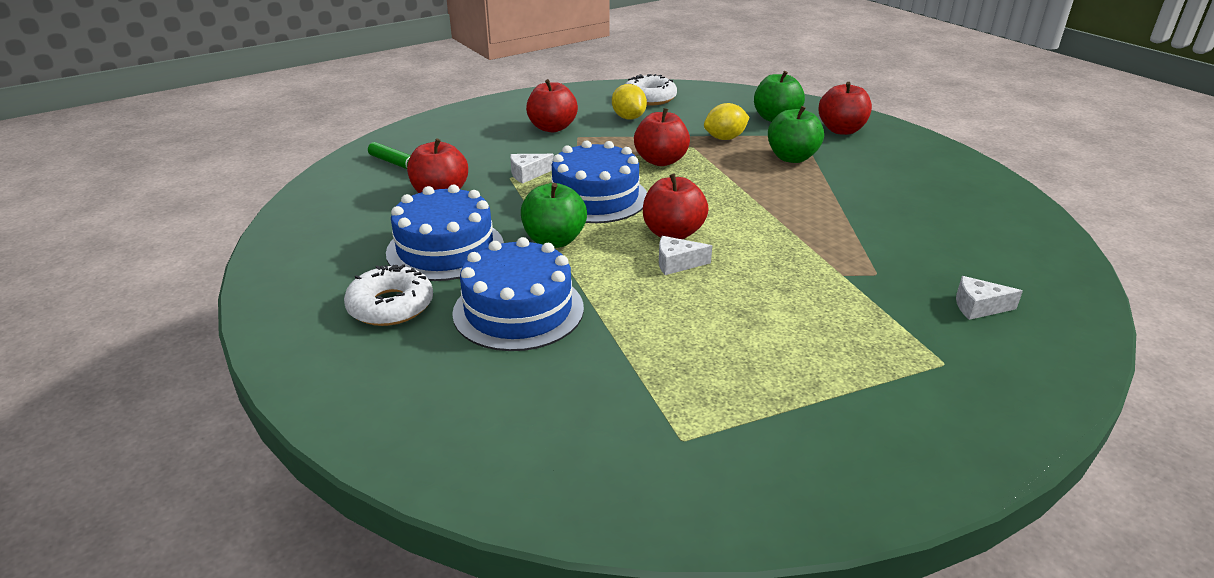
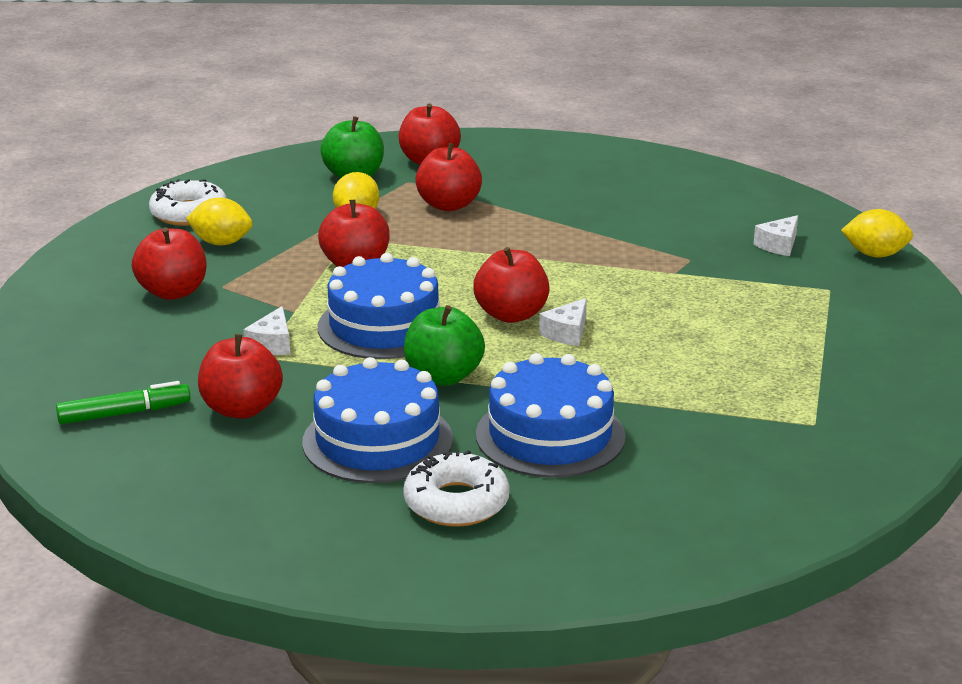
camera: 55 degrees left, 5 degrees down
green apple [768,106,824,163] -> red apple [415,143,482,211]
none -> yellow lemon [841,209,913,257]

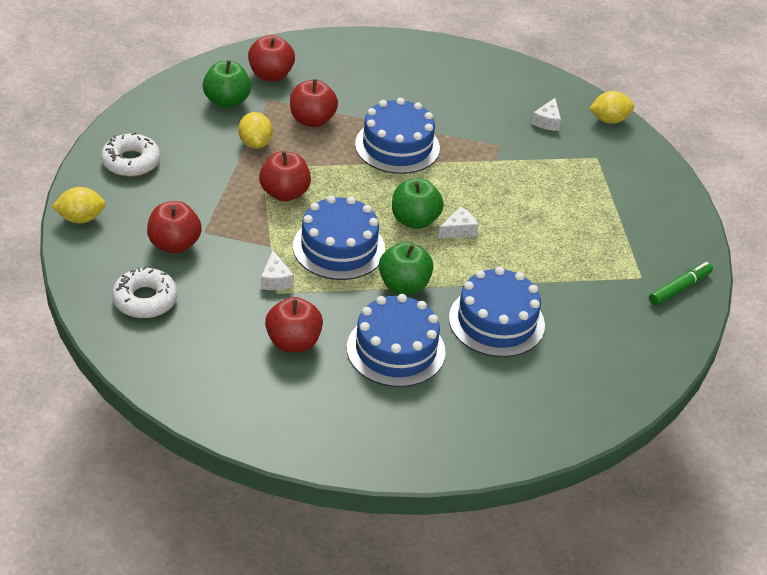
camera: 25 degrees left, 15 degrees up
green marker [56,381,191,424] -> green marker moved to [649,262,713,306]
yellow lemon [186,198,252,245] -> yellow lemon moved to [52,187,106,223]
white donut [403,450,509,527] -> white donut moved to [112,266,177,318]
red apple [473,247,550,323] -> green apple [392,178,444,229]
white cheese [539,298,587,346] -> white cheese turned 135 degrees counterclockwise [438,206,478,239]
none -> blue cake [355,98,440,174]

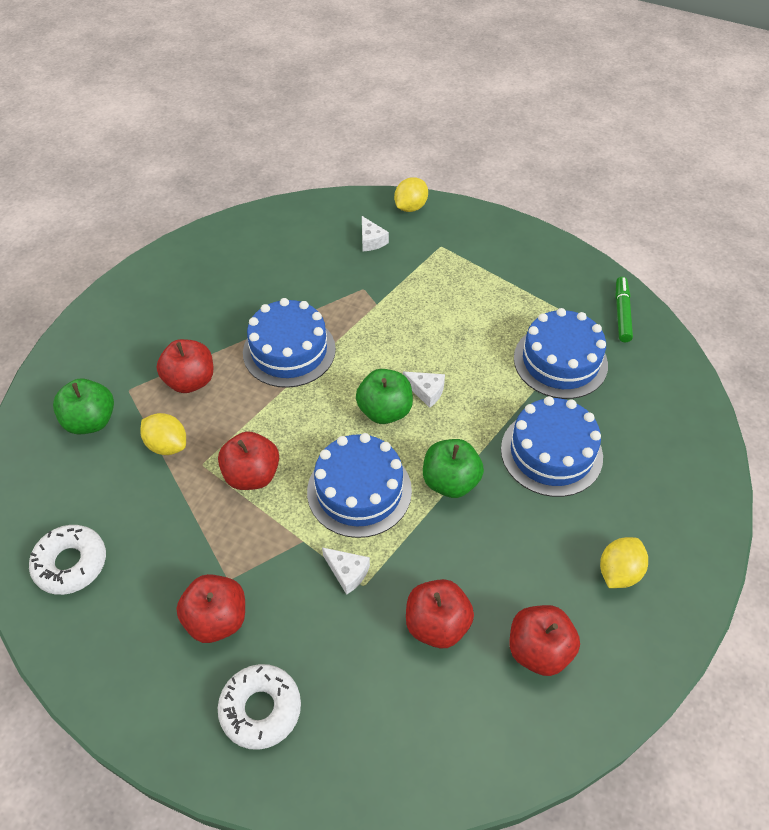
camera: 40 degrees left, 10 degrees up
yellow lemon [52,187,106,223] -> yellow lemon moved to [600,537,648,588]
red apple [248,35,295,81] -> red apple moved to [509,605,580,676]
blue cake [347,294,446,387] -> blue cake moved to [514,308,608,399]
white cheese [438,206,478,239] -> white cheese turned 105 degrees clockwise [403,372,445,408]

